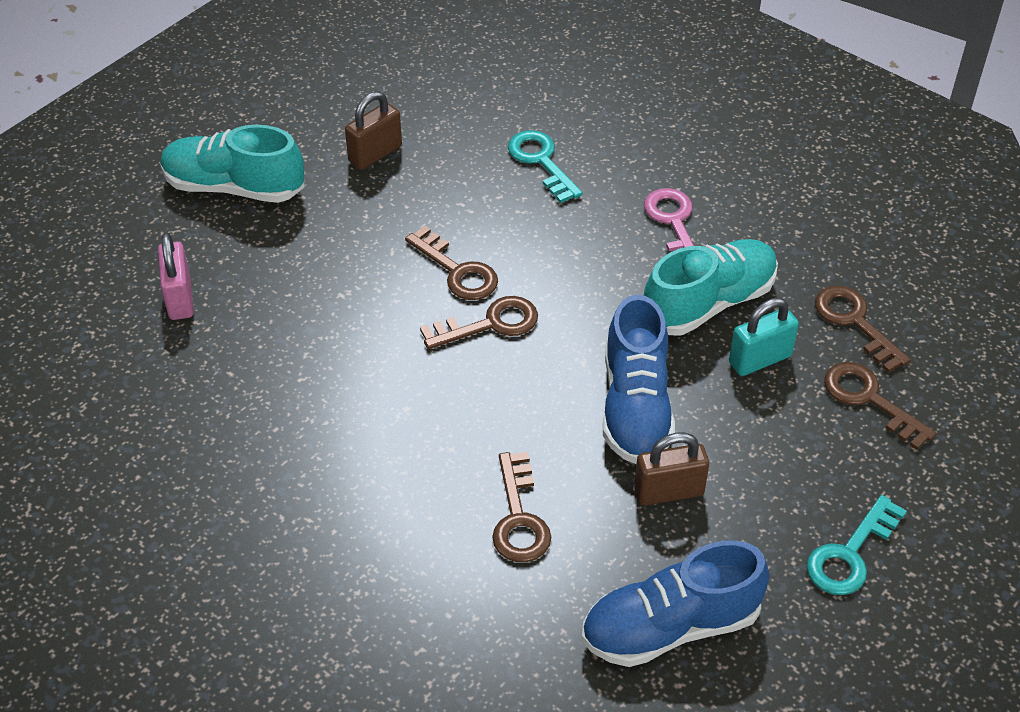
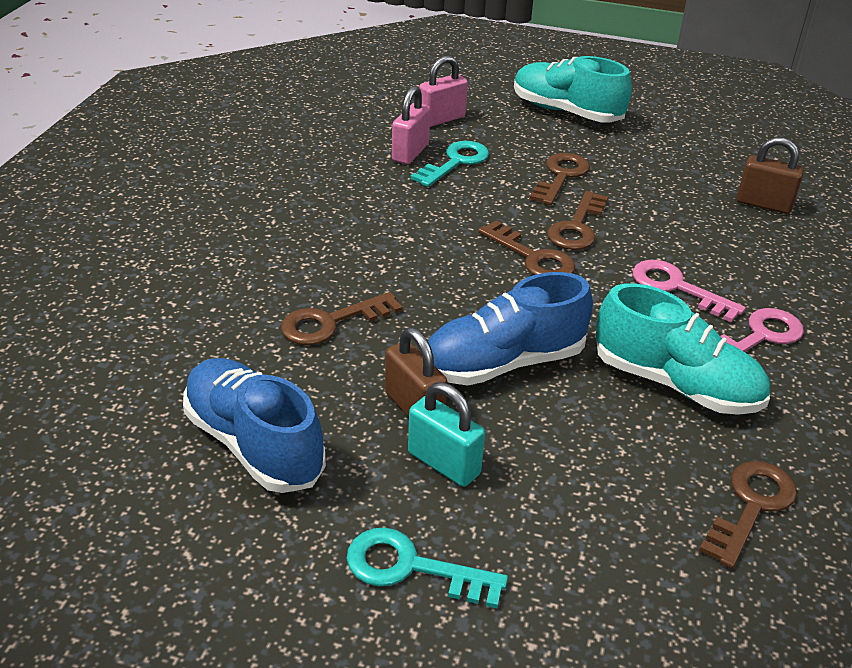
camera: 65 degrees right, 10 degrees down
turquoise shoe [160,125,304,203] -> turquoise shoe turned 45 degrees counterclockwise [514,56,632,123]
brown padlock [345,91,402,170] -> brown padlock moved to [737,137,804,214]
turquoise key [508,130,583,203] -> turquoise key moved to [410,141,489,187]
turquoise padlock [729,298,799,376] -> turquoise padlock moved to [408,382,485,487]
brown key [824,362,937,450] -> brown key moved to [529,153,590,205]
none -> pink padlock [392,86,431,164]
none -> pink key [633,260,746,322]

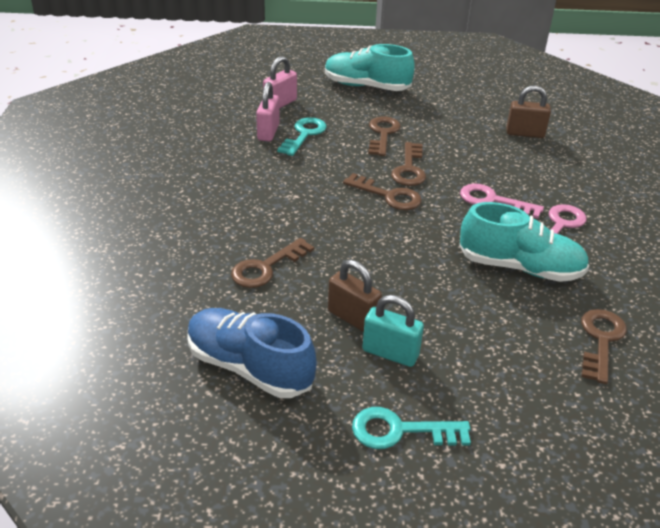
camera: 15 degrees left, 0 degrees up
blue shoe [428,272,593,386] -> none

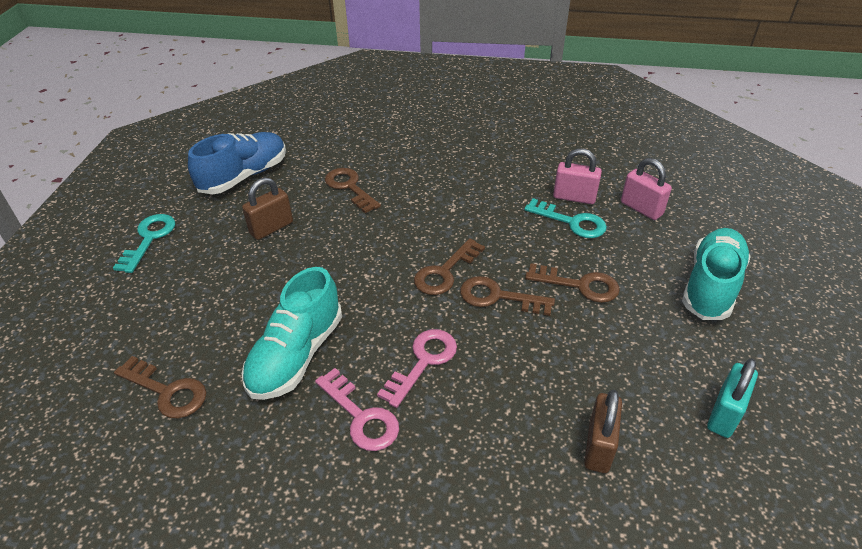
camera: 100 degrees right, 5 degrees up
turquoise padlock [362,295,424,367] -> turquoise padlock moved to [707,358,758,438]

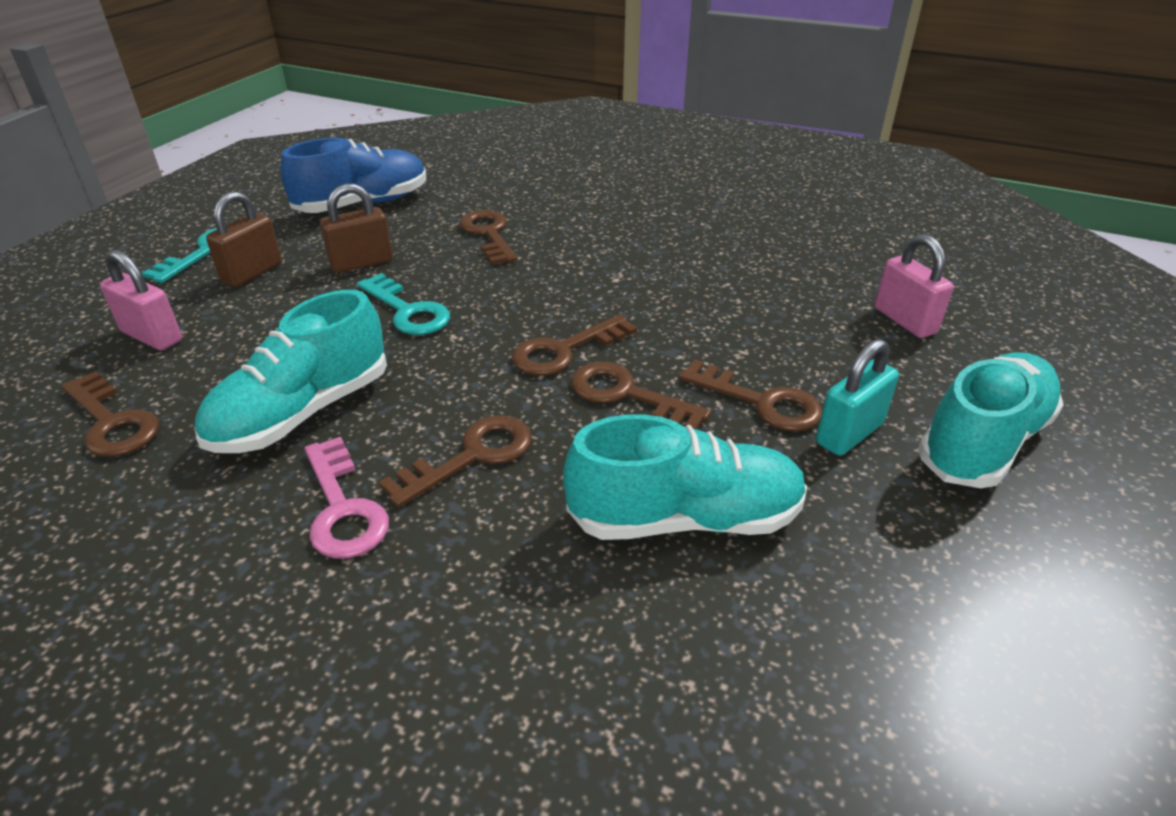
camera: 15 degrees right, 5 degrees down
pink key [377,329,457,408] -> brown key [379,415,532,508]
turquoise key [524,198,607,238] -> turquoise key moved to [357,273,450,335]
pink padlock [553,148,602,204] -> pink padlock moved to [100,250,182,350]
brown padlock [584,390,622,473] -> brown padlock moved to [206,191,282,287]
turquoise padlock [707,358,758,438] -> turquoise padlock moved to [816,339,899,456]
none -> turquoise shoe [563,414,807,540]

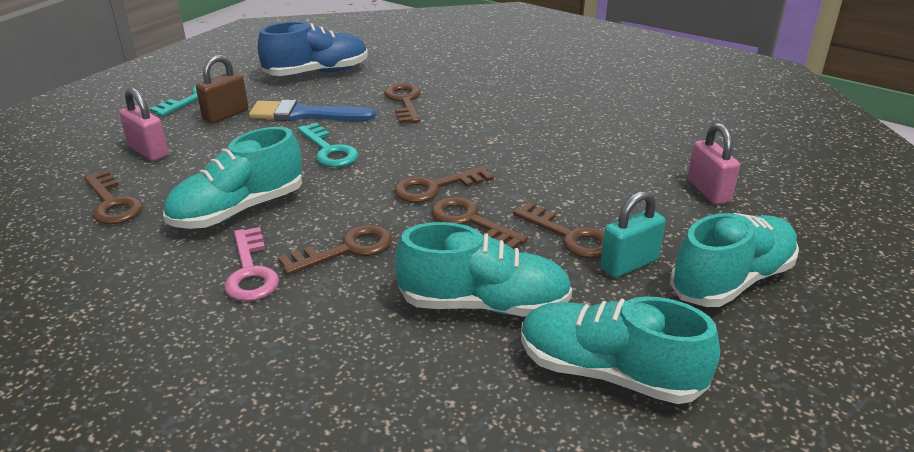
camera: 10 degrees right, 5 degrees down
brown padlock [320,184,393,273] -> blue brush [249,100,376,121]
none -> turquoise shoe [521,296,720,404]

